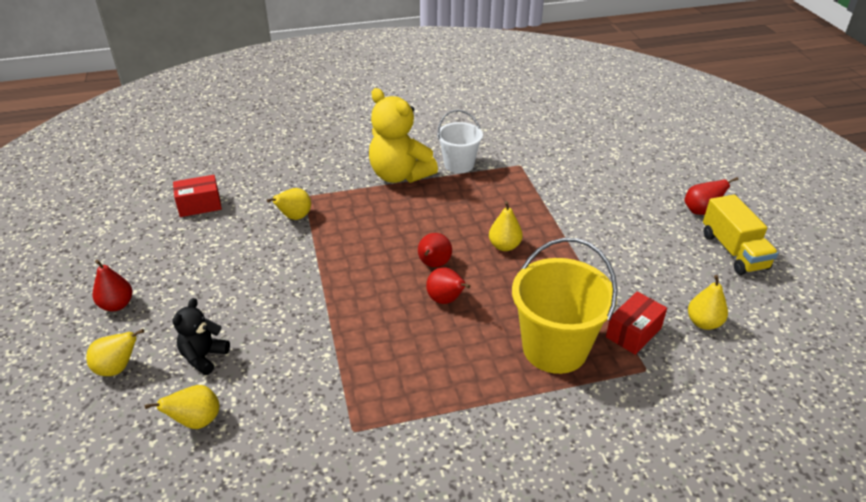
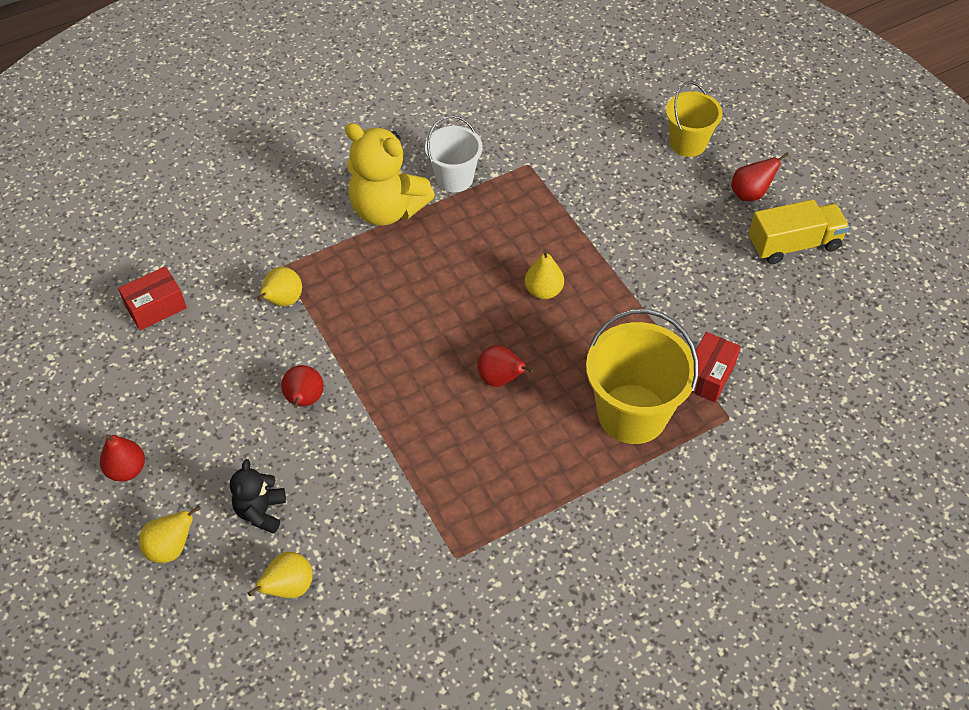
camera: 15 degrees left, 15 degrees up
red pear [418,233,452,267] -> red pear moved to [281,365,324,408]
yellow pear [688,275,728,330] -> none
yellow truck [703,195,778,275] -> yellow truck turned 75 degrees counterclockwise [749,199,850,264]
none -> yellow bucket [666,81,723,157]

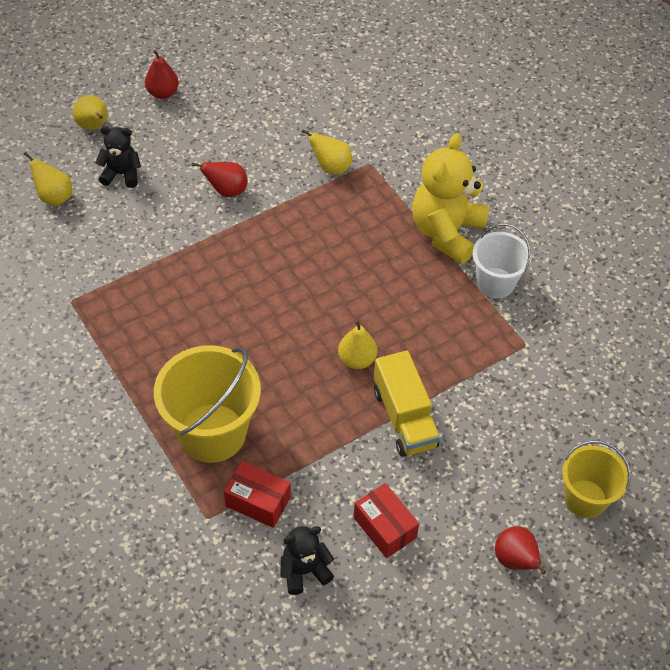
camera: 85 degrees right, 0 degrees up
red box [118,266,187,330] -> red box moved to [354,483,419,558]
red pear [477,345,534,387] -> none
yellow truck [749,199,850,264] -> yellow truck moved to [374,350,440,457]
none -> black teddy bear [280,526,334,595]

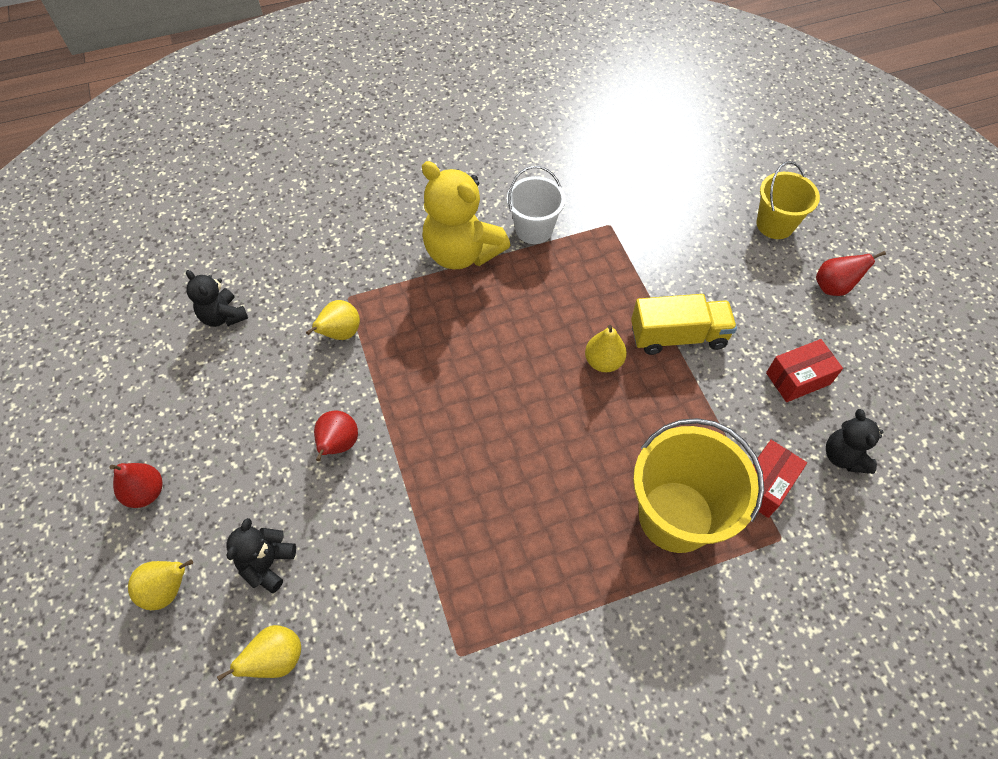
camera: 75 degrees left, 5 degrees up
none -> black teddy bear [186,270,248,327]

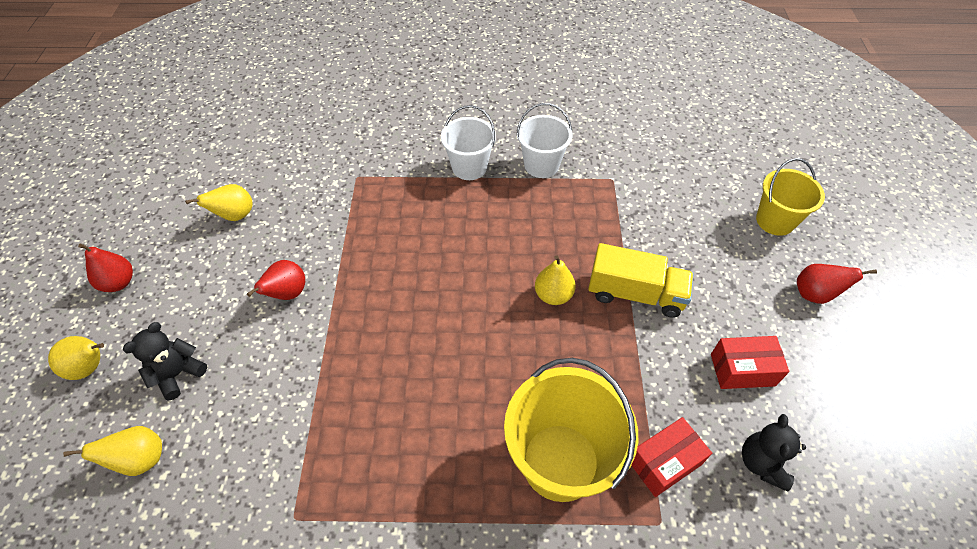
camera: 20 degrees right, 5 degrees down
black teddy bear [186,270,248,327] -> none
yellow pear [306,300,360,340] -> yellow pear moved to [185,184,253,221]
yellow teddy bear [422,161,510,269] -> white bucket [441,105,496,180]

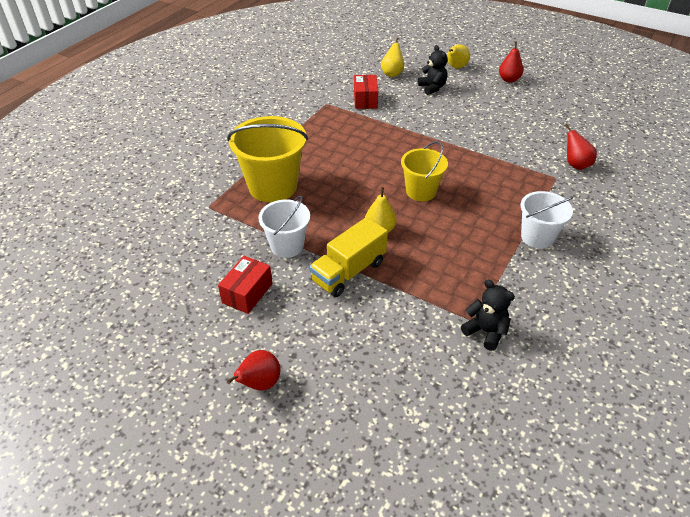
camera: 120 degrees right, 10 degrees down
yellow pear [185,184,253,221] -> none
red pear [247,260,305,300] -> red pear moved to [565,124,597,170]
white bucket [517,103,572,178] -> white bucket moved to [258,195,310,258]
red box [631,417,712,497] -> red box moved to [354,75,378,109]
black teddy bear [742,414,806,491] -> black teddy bear moved to [461,279,515,351]
yellow bucket [756,158,825,236] -> yellow bucket moved to [401,141,448,201]

